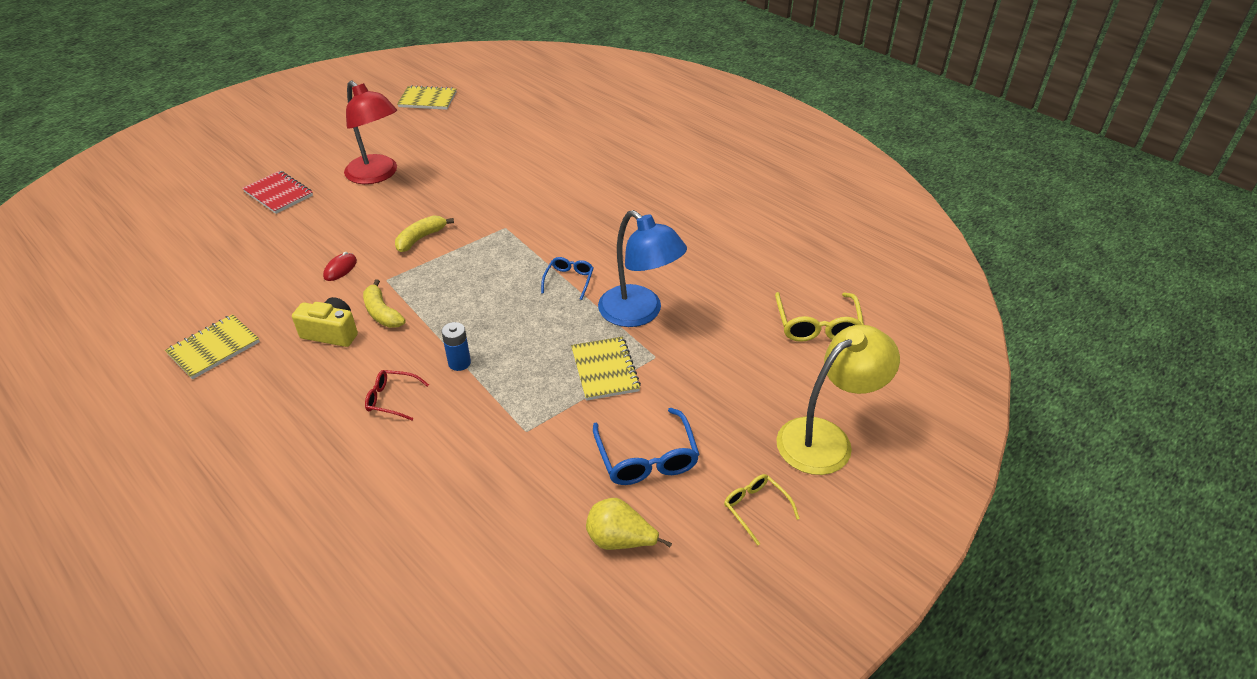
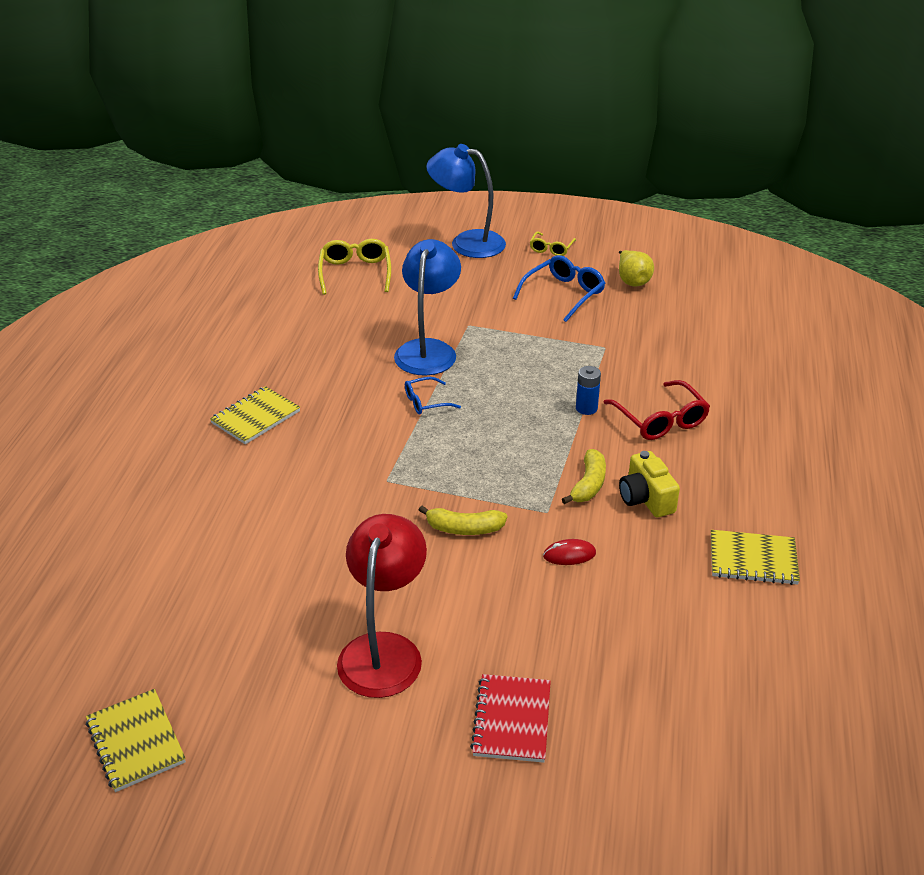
camera: 125 degrees left, 5 degrees down
red glasses [365,370,429,421] -> red glasses [603,380,710,440], size x1.66
yellow notebook [571,337,641,401] -> yellow notebook moved to [210,386,300,444]
yellow glasses [775,292,864,342] -> yellow glasses turned 60 degrees counterclockwise [318,239,391,295]
yellow lamp [776,325,900,475] -> blue lamp [426,144,506,258]

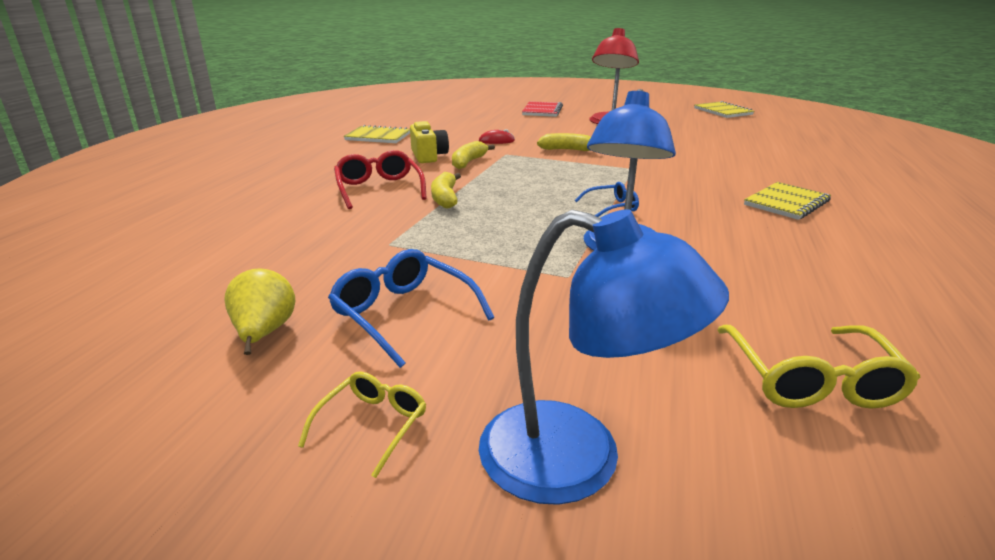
camera: 175 degrees left, 10 degrees down
blue glasses [513,255,605,322] -> blue glasses turned 90 degrees clockwise [328,249,494,368]
blue battery [576,366,601,415] -> yellow banana [431,172,461,209]

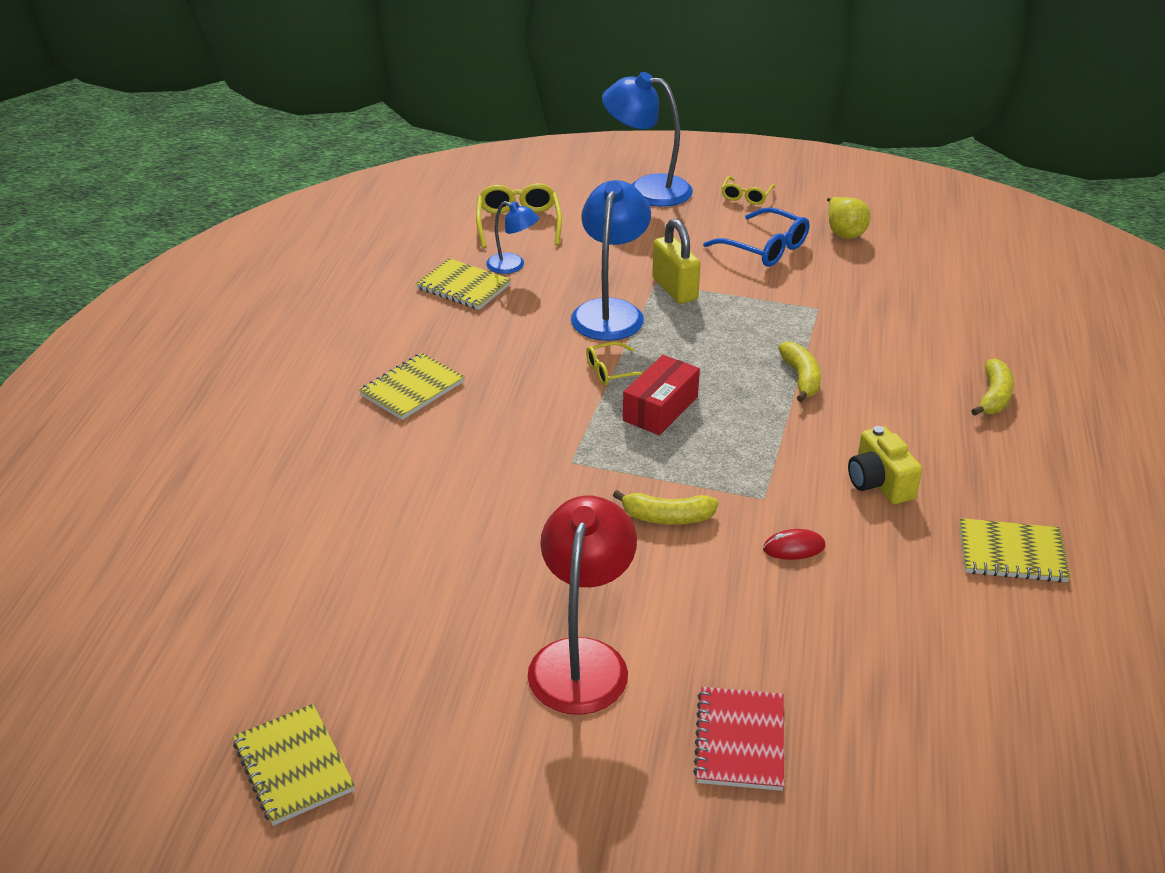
camera: 175 degrees right, 10 degrees up
red glasses [334,150,427,209] -> none
yellow banana [452,141,495,169] -> yellow banana moved to [971,359,1014,416]
blue glasses [575,182,639,217] -> yellow glasses [586,342,644,385]
none -> yellow notebook [416,258,511,310]
none -> blue lamp [486,201,539,274]
none -> red box [623,355,700,435]
none -> yellow padlock [652,219,701,304]

